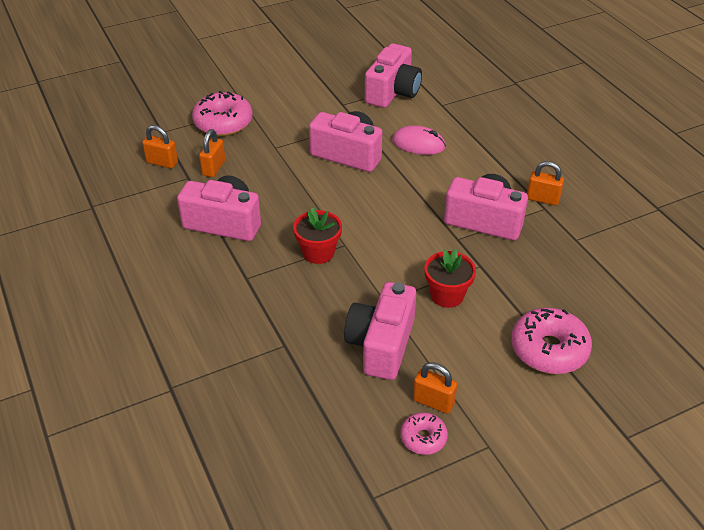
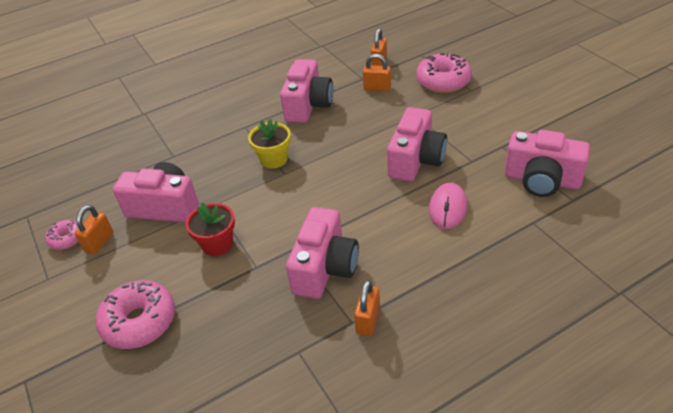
camera: 90 degrees right, 0 degrees up
red flower pot [293,208,342,264] -> yellow flower pot [248,119,291,169]

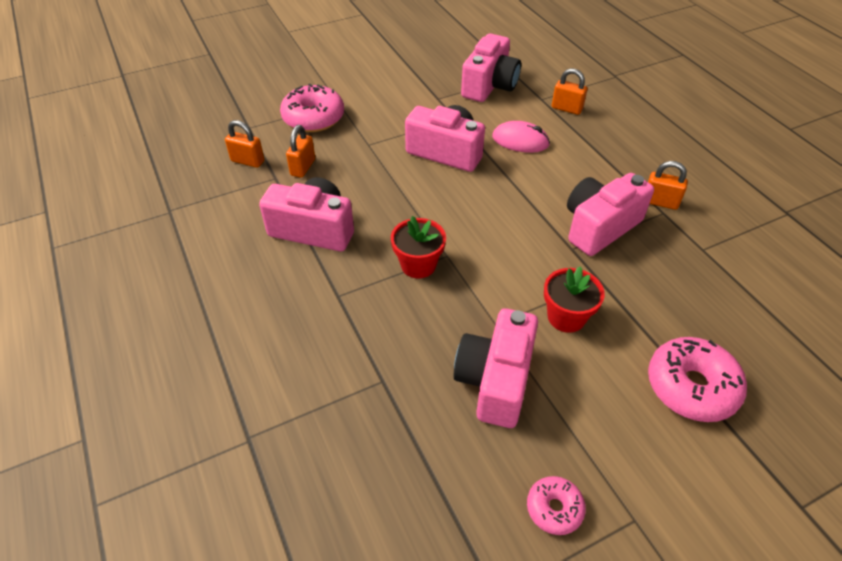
camera: 90 degrees left, 5 degrees up
orange padlock [75,205,113,254] -> orange padlock moved to [552,68,588,115]
yellow flower pot [248,119,291,169] -> red flower pot [391,216,446,278]
pink camera [286,207,359,299] -> pink camera turned 60 degrees counterclockwise [567,173,654,256]

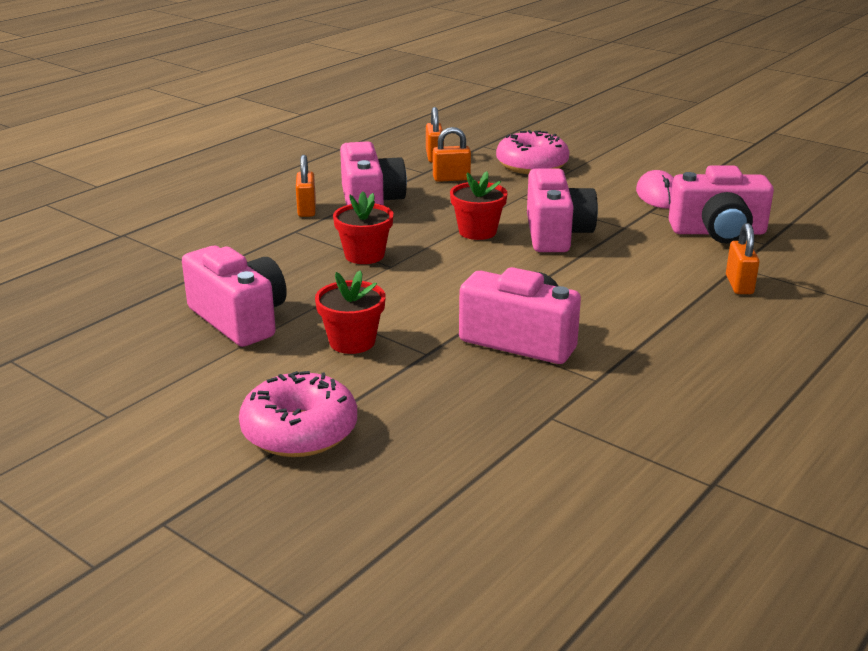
camera: 65 degrees right, 20 degrees down
pink camera [453,308,538,428] -> pink camera turned 60 degrees clockwise [182,246,287,347]
pink mouse [492,121,550,153] -> pink mouse moved to [636,170,674,208]
pink donut [527,476,586,535] -> none
orange padlock [648,161,688,210] -> orange padlock moved to [296,155,316,217]
none -> red flower pot [450,171,508,240]

